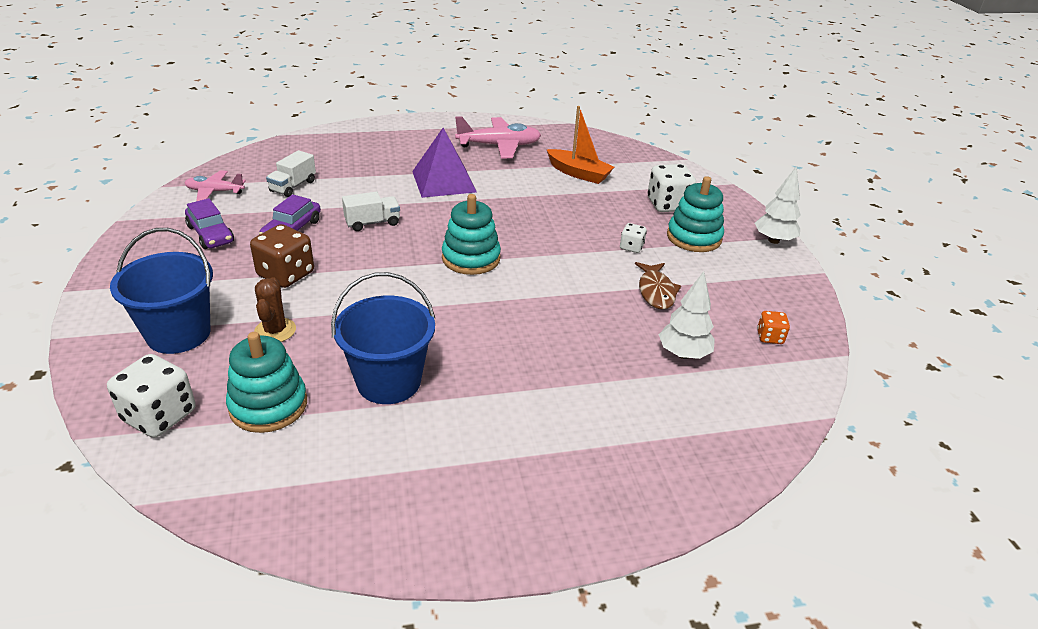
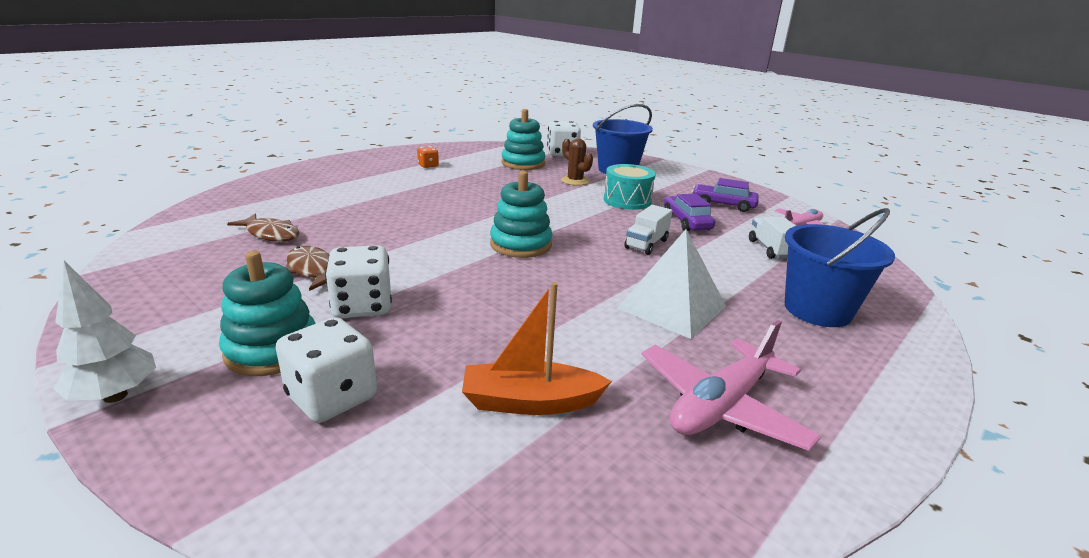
camera: 145 degrees right, 10 degrees down
brown dice [250,224,314,288] -> turquoise drum [604,164,656,210]
blue bucket [331,272,435,404] -> blue bucket moved to [785,208,895,327]
purple pyramid [412,128,477,198] -> white pyramid [617,229,726,339]
white dice [620,223,647,253] -> white dice [325,245,392,318], size x1.88
white tree [659,271,715,359] -> brown fish [227,214,299,242]
orange dice [757,311,790,344] -> orange dice moved to [417,146,439,168]

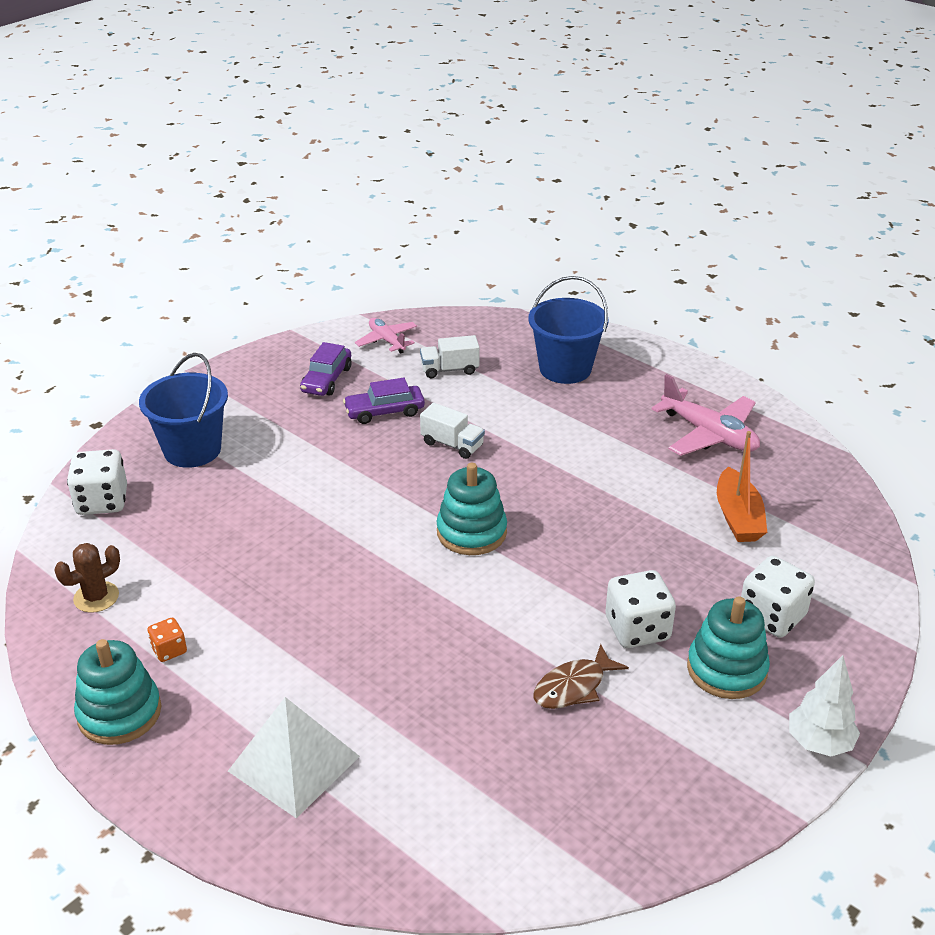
camera: 90 degrees left, 10 degrees up
brown fish [227,214,299,242] -> none
turquoise stacking toy [502,109,546,170] -> turquoise stacking toy moved to [74,639,161,745]
brown cactus [561,138,593,186] -> brown cactus moved to [55,543,120,613]
turquoise drum [604,164,656,210] -> none
white pyramid [617,229,726,339] -> white pyramid moved to [228,697,360,818]

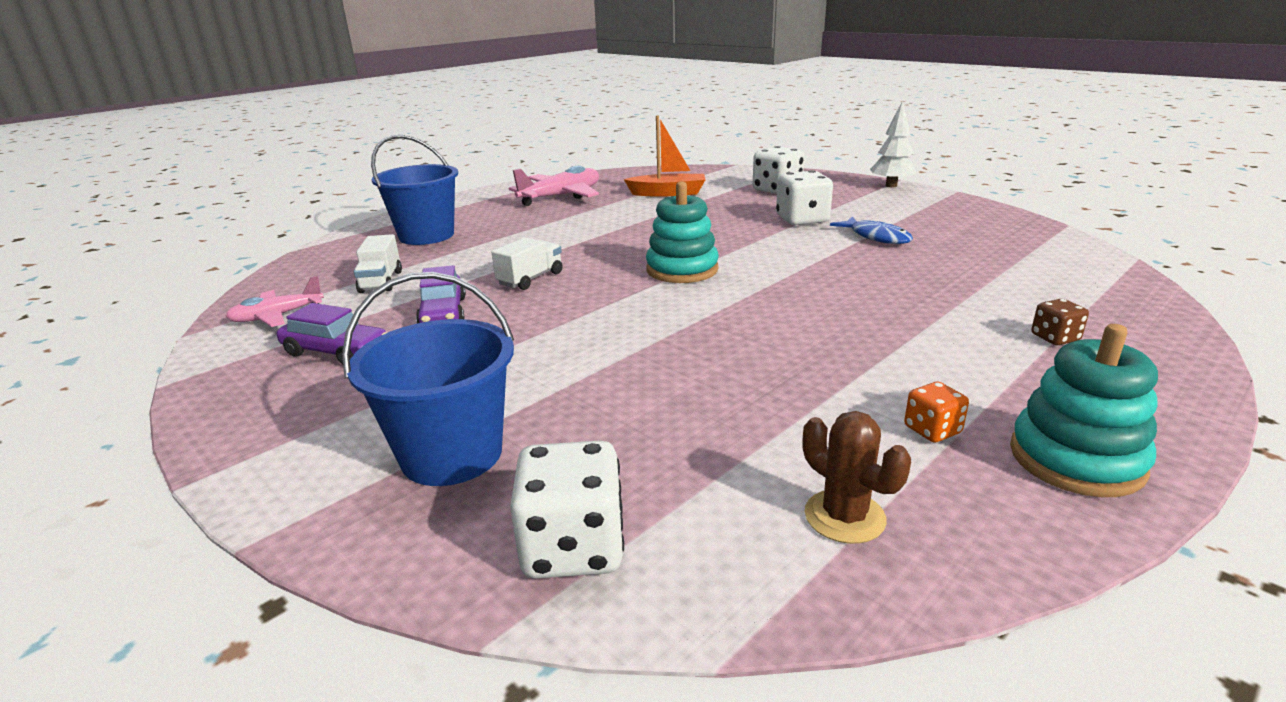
camera: 85 degrees left, 10 degrees down
white pyramid [228,697,360,818] -> brown dice [1031,299,1089,345]
brown fish [533,644,629,709] -> blue fish [830,216,913,244]
turquoise stacking toy [687,597,770,699] -> none

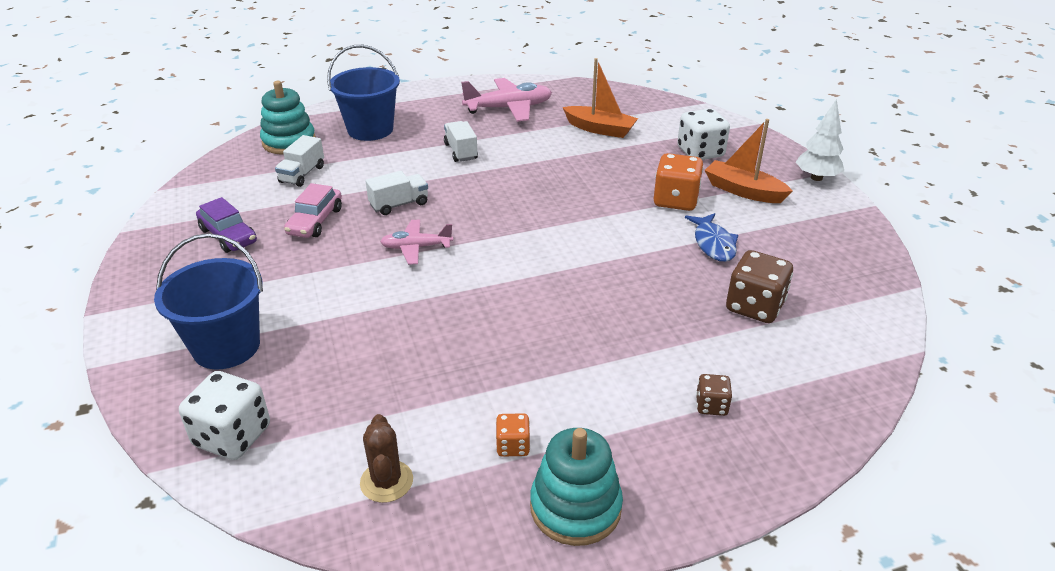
camera: 25 degrees right, 10 degrees up
pink plane [225,276,324,327] -> pink plane moved to [380,220,453,265]
purple car [416,265,466,323] -> pink car [284,183,342,238]
turquoise stacking toy [646,182,719,283] -> turquoise stacking toy moved to [260,81,316,155]
white dice [776,170,833,225] -> orange dice [654,153,704,211]
none -> white truck [444,121,478,162]
none -> orange boat [705,119,792,203]
none -> brown dice [726,250,793,323]

